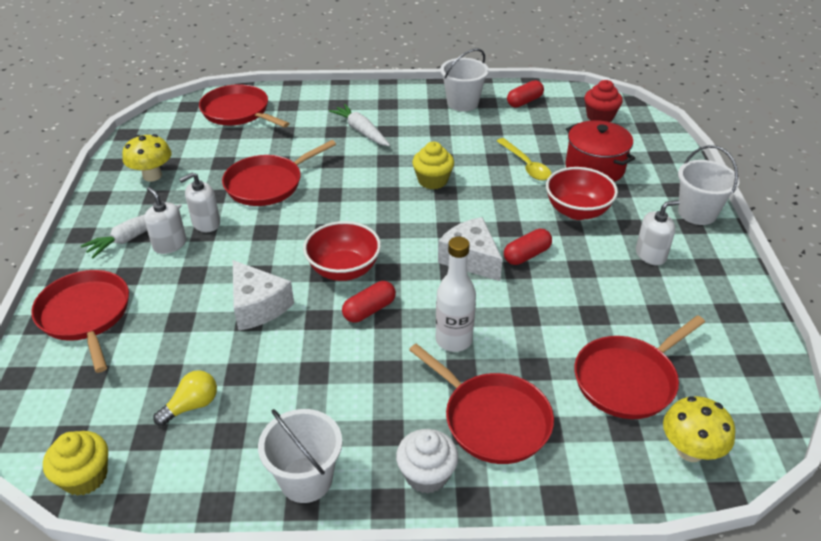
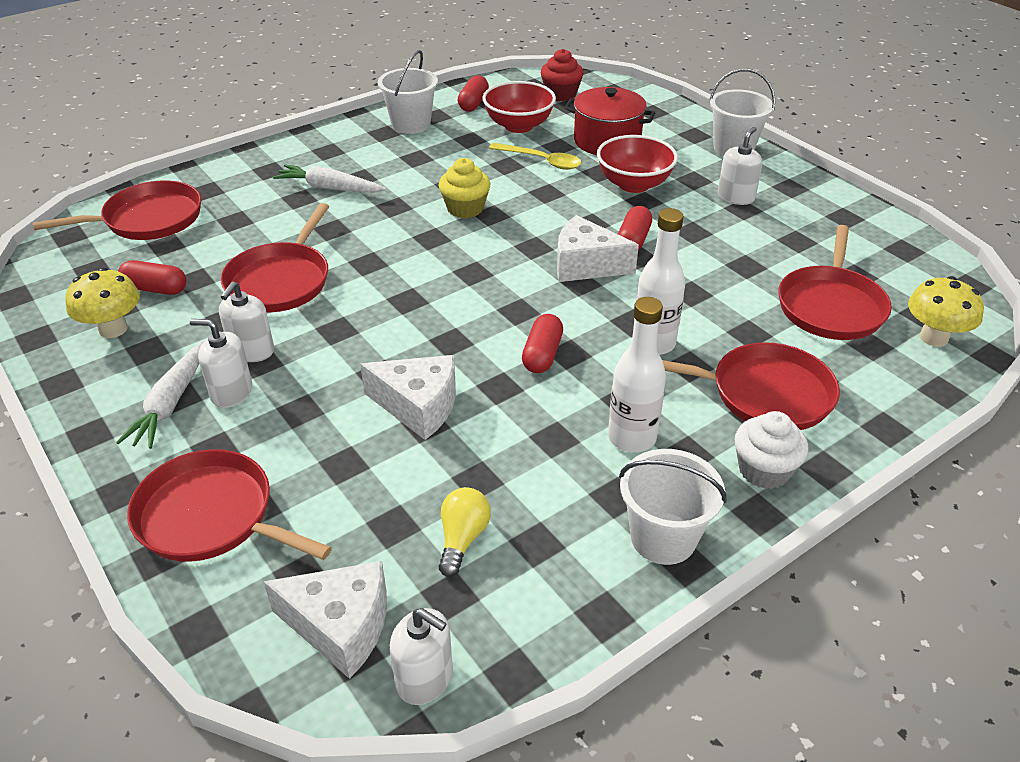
camera: 35 degrees left, 0 degrees up
yellow cupcake [43,431,108,496] -> white soap dispenser [390,608,453,705]
red pan [199,84,290,128] -> red pan turned 150 degrees clockwise [33,181,201,240]
red bowl [303,221,381,281] -> red bowl moved to [482,81,556,133]
none -> red capsule [118,260,186,295]
none -> white cheese [263,561,387,679]
none -> white bottle [608,297,666,453]

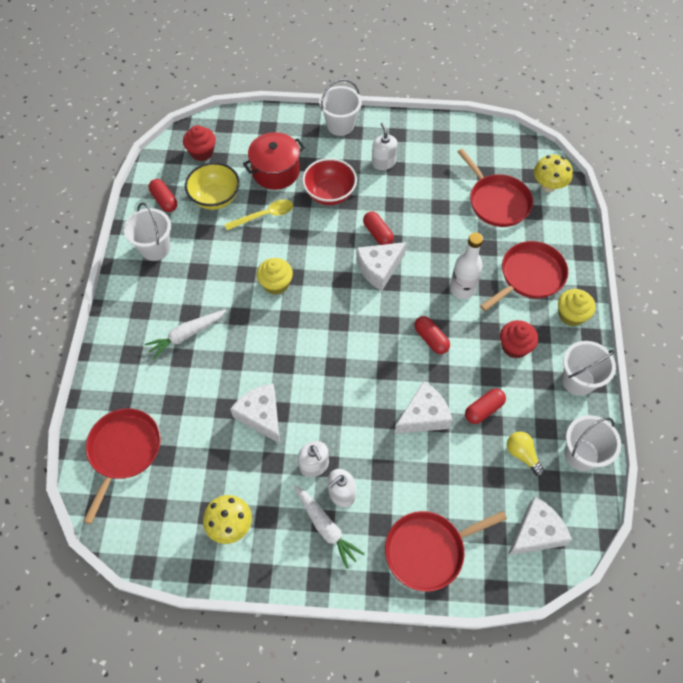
camera: 50 degrees left, 20 degrees up
red capsule [118,260,186,295] -> red capsule moved to [465,389,506,424]
red pan [221,203,329,312] -> white cheese [230,383,280,444]
white soap dispenser [390,608,453,705] -> none
red bowl [482,81,556,133] -> yellow bowl [185,162,240,210]
white bottle [608,297,666,453] -> red cupcake [500,320,538,359]
white cupcake [735,411,808,489] -> yellow cupcake [558,289,596,326]
none -> white bucket [564,415,621,471]

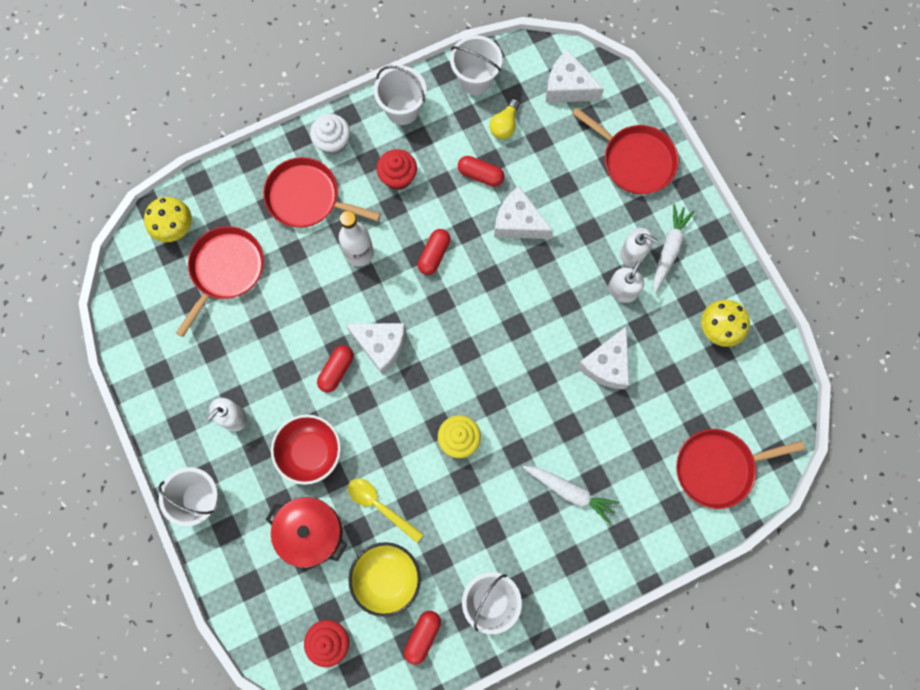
camera: 120 degrees left, 15 degrees up
yellow cupcake [558,289,596,326] -> white cupcake [310,114,350,155]

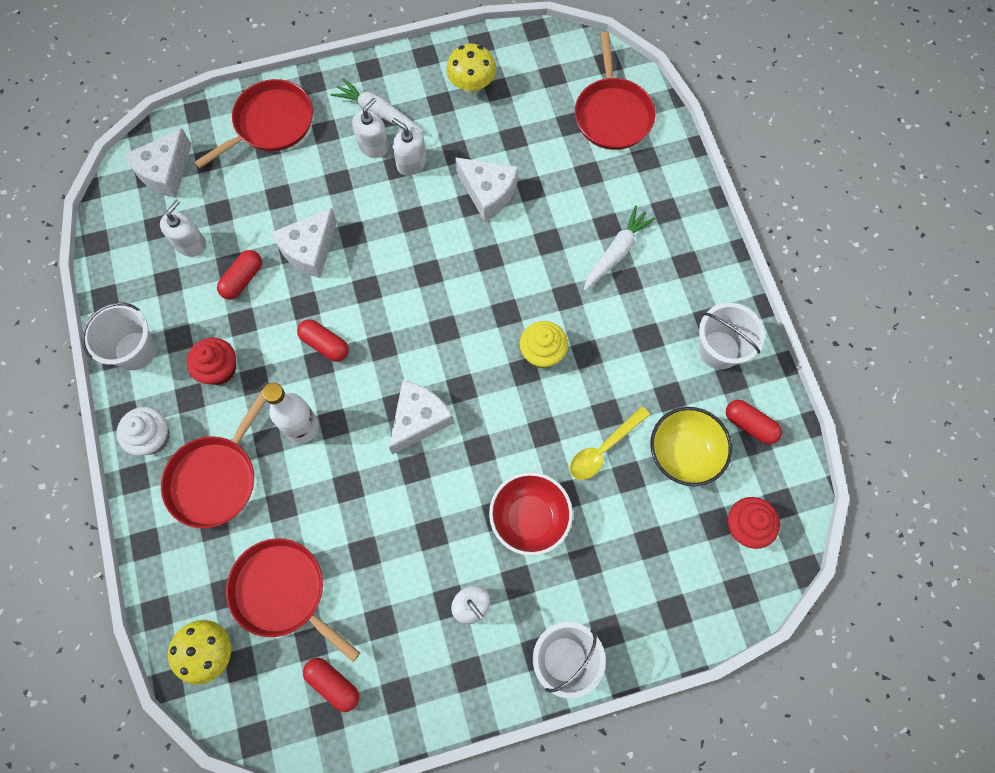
camera: 80 degrees left, 5 degrees down
red pot [266,497,347,568] -> none
red capsule [317,345,353,393] -> red capsule moved to [303,658,359,712]
white bucket [450,35,502,95] -> none
yellow light bulb [490,99,519,139] -> white soap dispenser [160,200,206,257]

